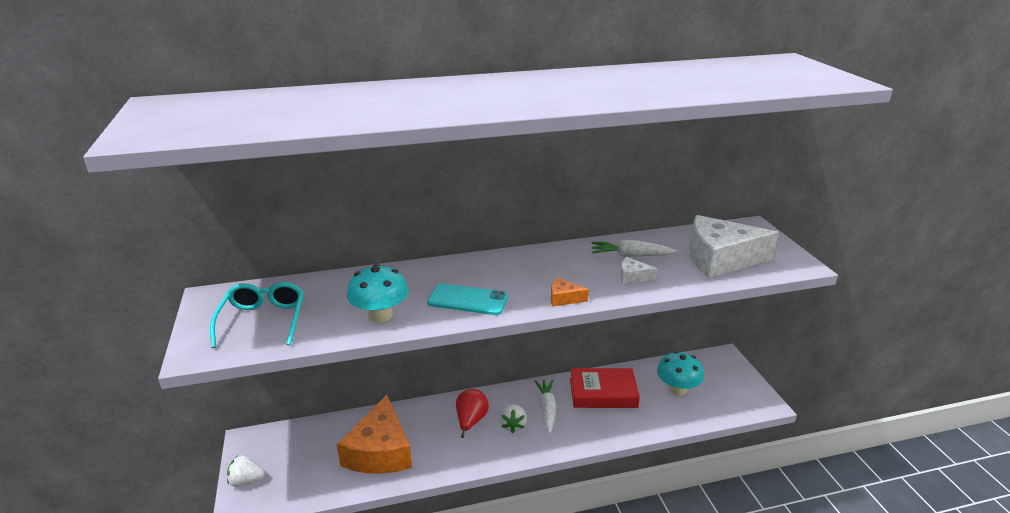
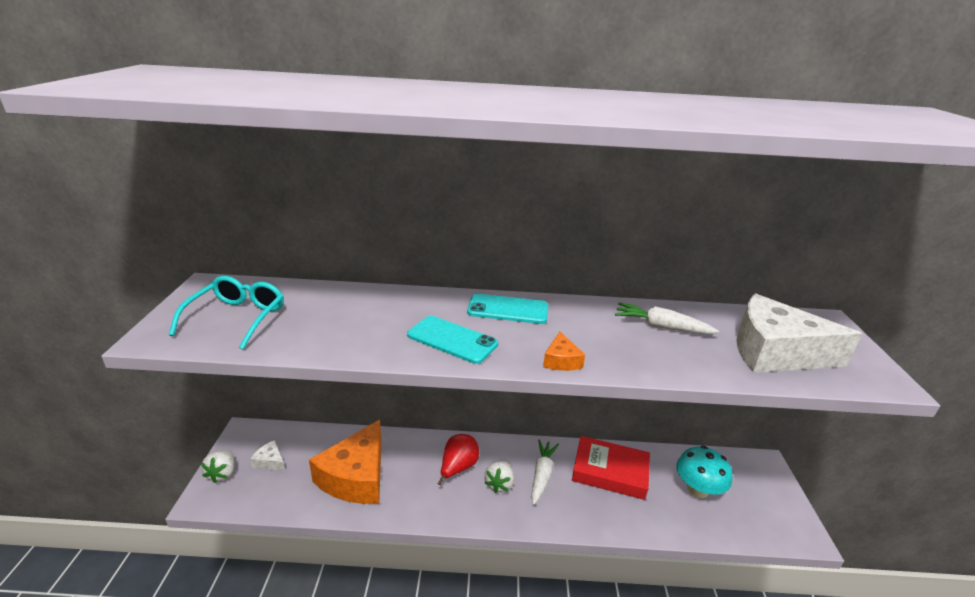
camera: 15 degrees right, 0 degrees up
white strawberry [227,455,265,487] -> white strawberry turned 105 degrees counterclockwise [201,450,234,483]
turquoise mushroom [347,264,409,323] -> none
orange cheese [551,277,589,307] -> orange cheese turned 120 degrees counterclockwise [543,332,585,371]
white cheese [620,257,657,284] -> white cheese moved to [250,440,285,471]
none -> turquoise phone [467,294,548,324]

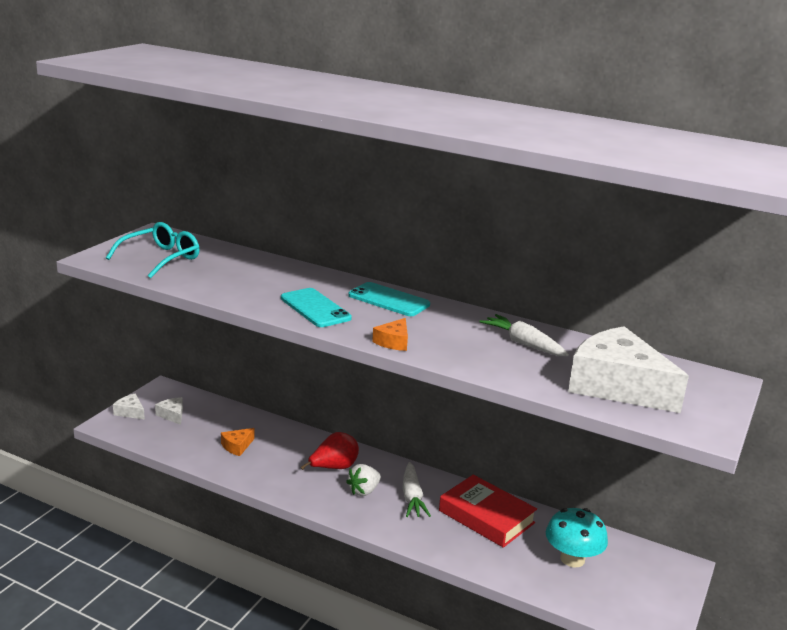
camera: 25 degrees right, 5 degrees down
white strawberry [201,450,234,483] -> white cheese [113,393,145,420]
orange cheese [309,420,381,504] -> orange cheese [221,428,254,456], size x0.41
white carrot [531,439,559,505] -> white carrot turned 135 degrees clockwise [402,462,431,517]

